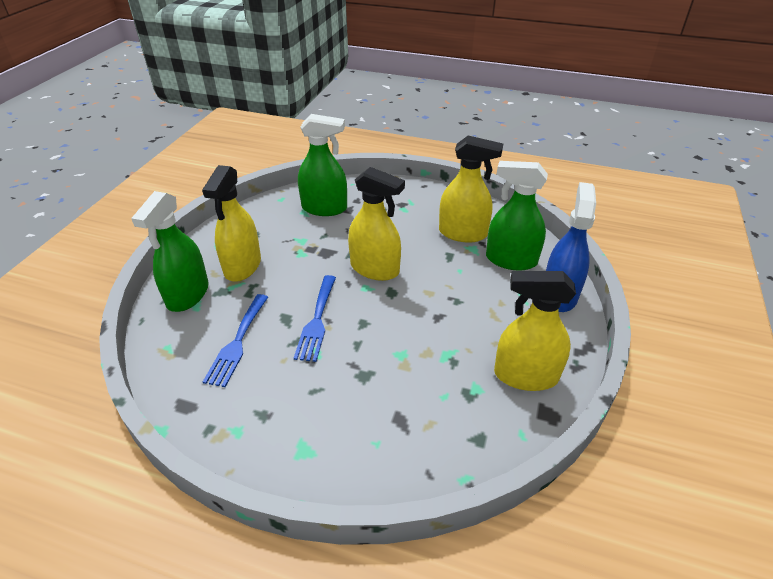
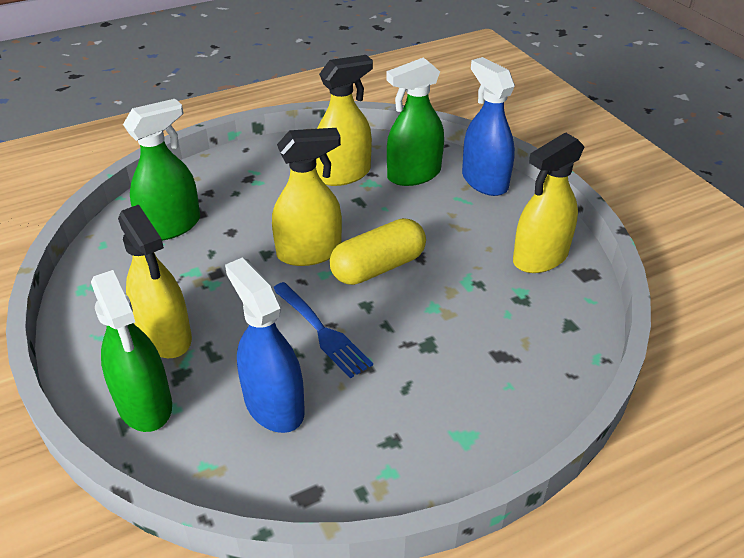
camera: 45 degrees left, 0 degrees up
blue fork [203,294,268,387] -> blue spray bottle [225,258,305,433]
none -> yellow capsule [330,218,426,285]

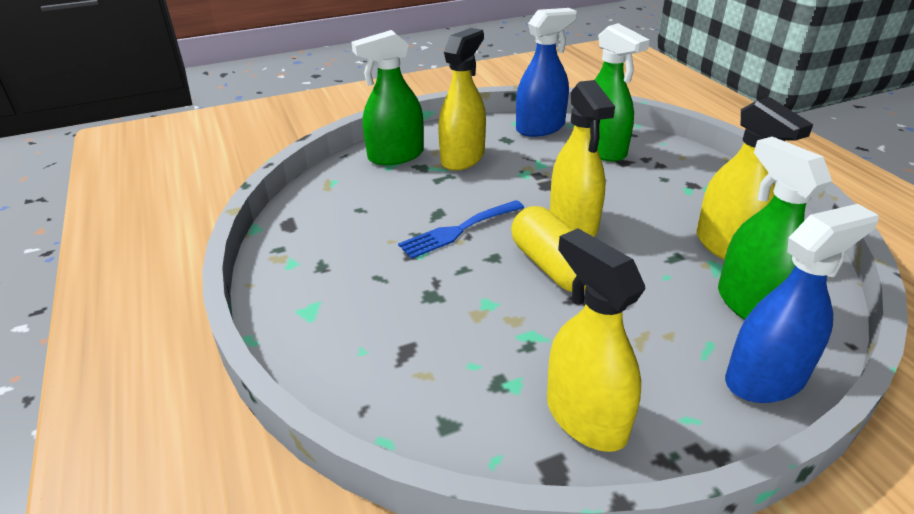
camera: 95 degrees right, 5 degrees down
yellow spray bottle [118,205,192,358] -> yellow spray bottle turned 150 degrees clockwise [438,28,486,171]
blue spray bottle [225,258,305,433] -> blue spray bottle moved to [516,8,577,137]

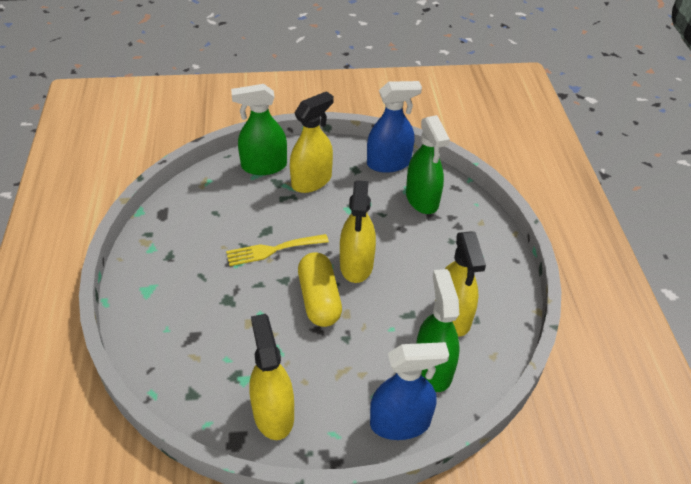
camera: 15 degrees right, 10 degrees up
blue fork [398,200,524,259] -> yellow fork [226,234,329,266]

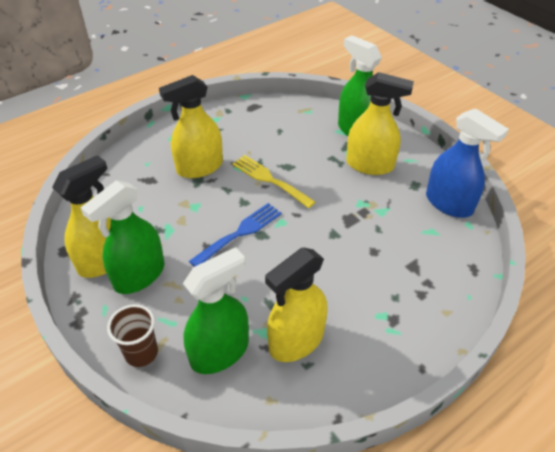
camera: 60 degrees right, 0 degrees up
yellow capsule [298,252,342,327] -> blue fork [189,203,282,267]
yellow spray bottle [340,180,376,283] -> yellow spray bottle moved to [159,75,223,178]
blue spray bottle [370,342,449,440] -> brown cup [107,304,158,367]
green spray bottle [406,115,450,214] -> green spray bottle moved to [81,180,165,294]

